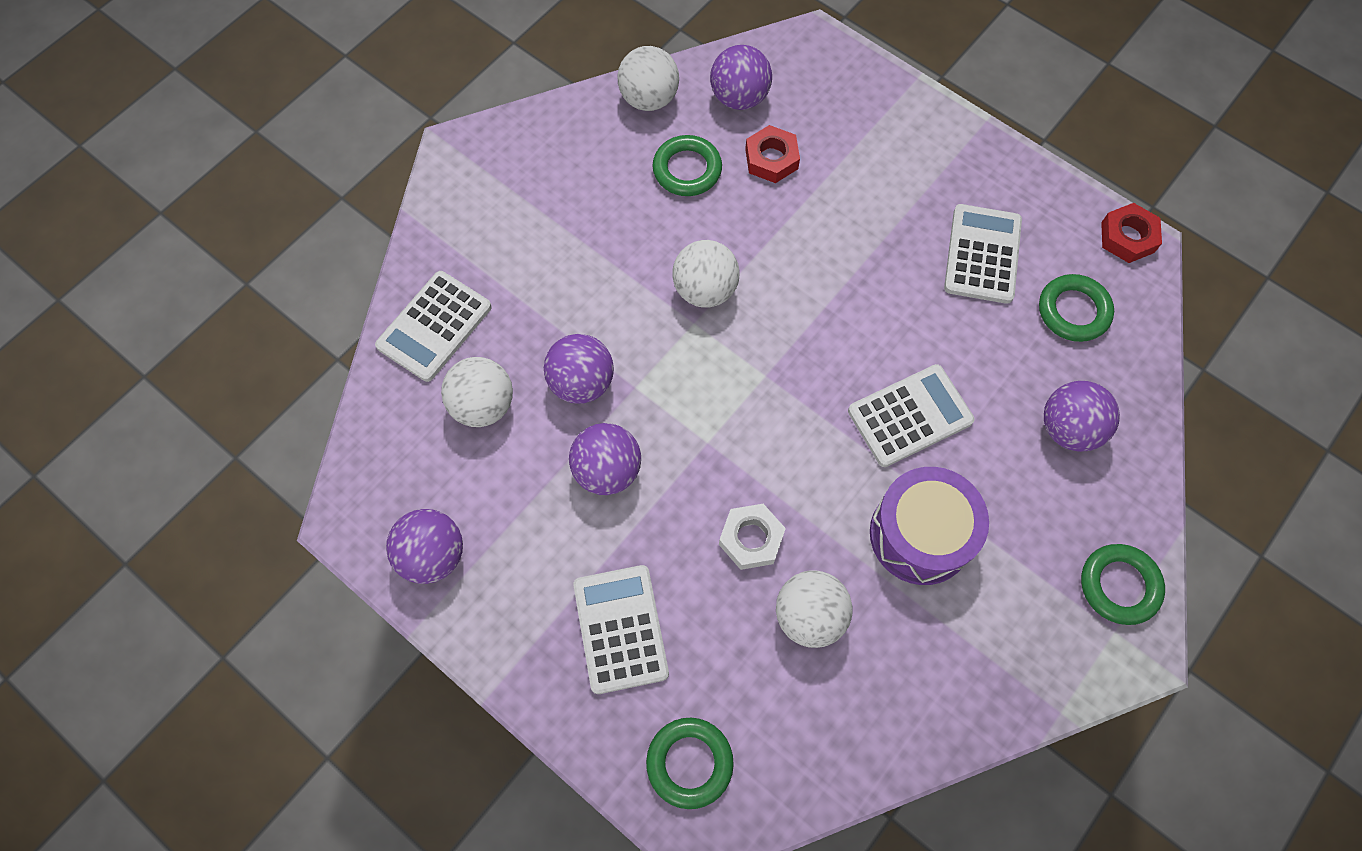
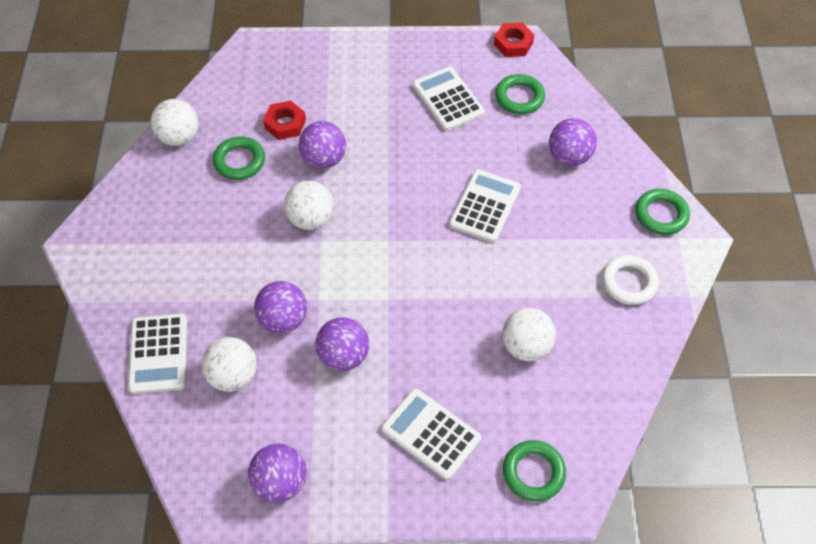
camera: 40 degrees left, 10 degrees down
purple ball [710,45,772,110] -> purple ball moved to [299,121,346,169]
white nut [719,504,786,570] -> none
purple drum [870,467,989,585] -> none
none -> white ring [602,255,659,305]

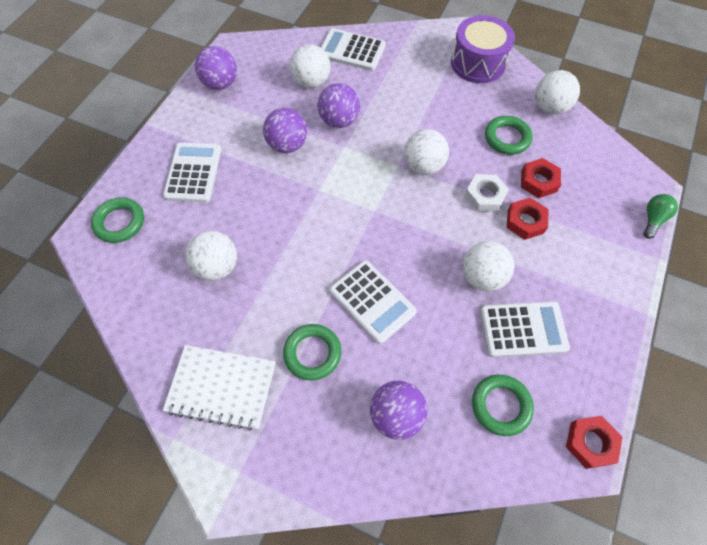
camera: 115 degrees right, 5 degrees up
purple ball [299,121,346,169] -> white nut [465,174,509,211]
white calculator [381,388,481,480] -> white calculator turned 60 degrees counterclockwise [163,142,221,202]
white ring [602,255,659,305] -> white notebook [163,345,275,431]
green ring [635,189,690,235] -> green ring moved to [283,324,342,381]
none -> purple drum [451,15,515,83]
none -> white ball [462,241,514,291]
none -> red nut [507,198,549,240]
none -> green light bulb [643,194,678,239]

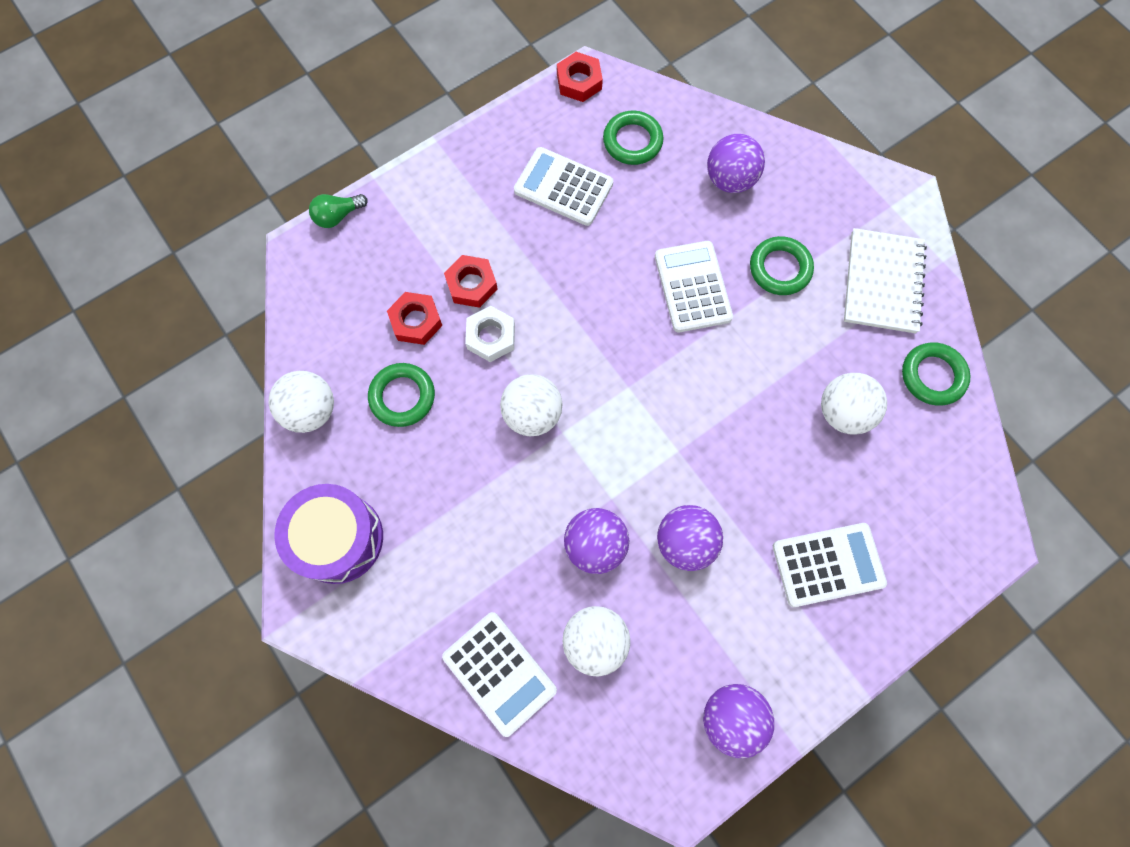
camera: 150 degrees left, 10 degrees up
green ring [91,197,144,243] -> green ring moved to [902,342,970,405]
white calculator [163,142,221,202] -> white calculator turned 135 degrees counterclockwise [773,523,887,607]
white notebook [163,345,275,431] -> white notebook turned 60 degrees clockwise [844,228,927,333]
white ball [462,241,514,291] -> none

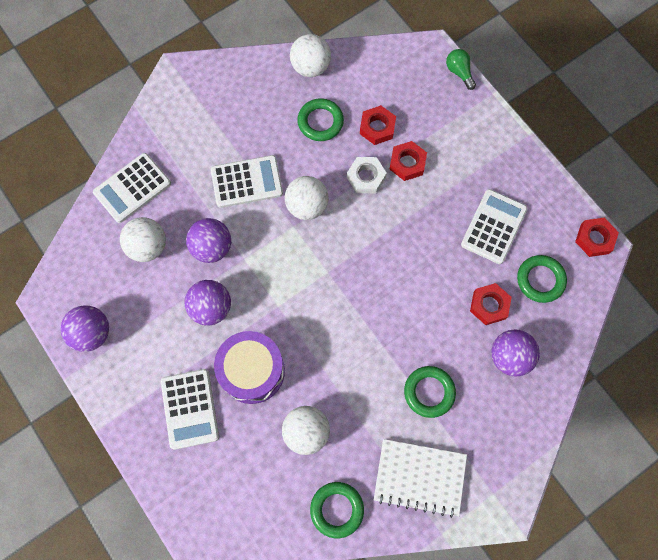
camera: 90 degrees right, 0 degrees up
purple drum [274,484,383,584] -> purple drum moved to [214,331,285,404]
white calculator [655,241,733,332] -> white calculator moved to [211,155,283,208]
none -> red nut [470,283,512,325]

